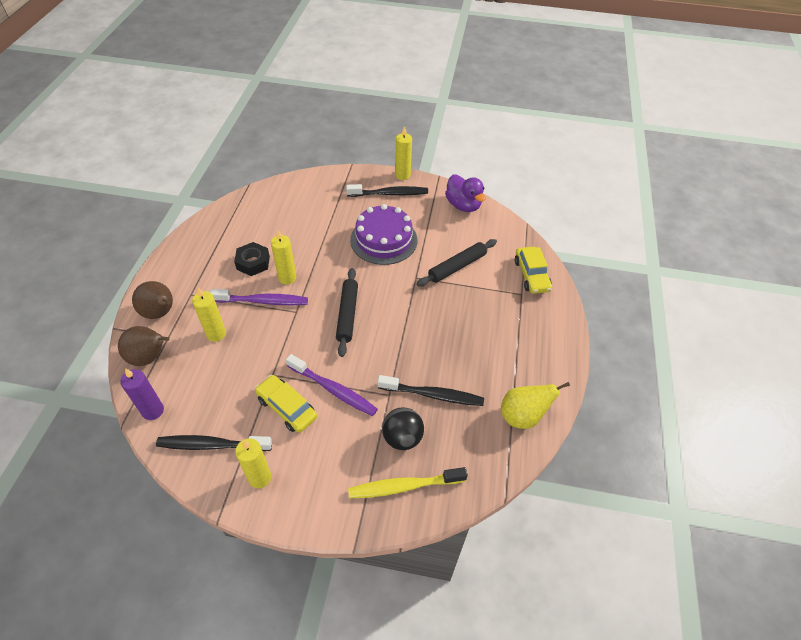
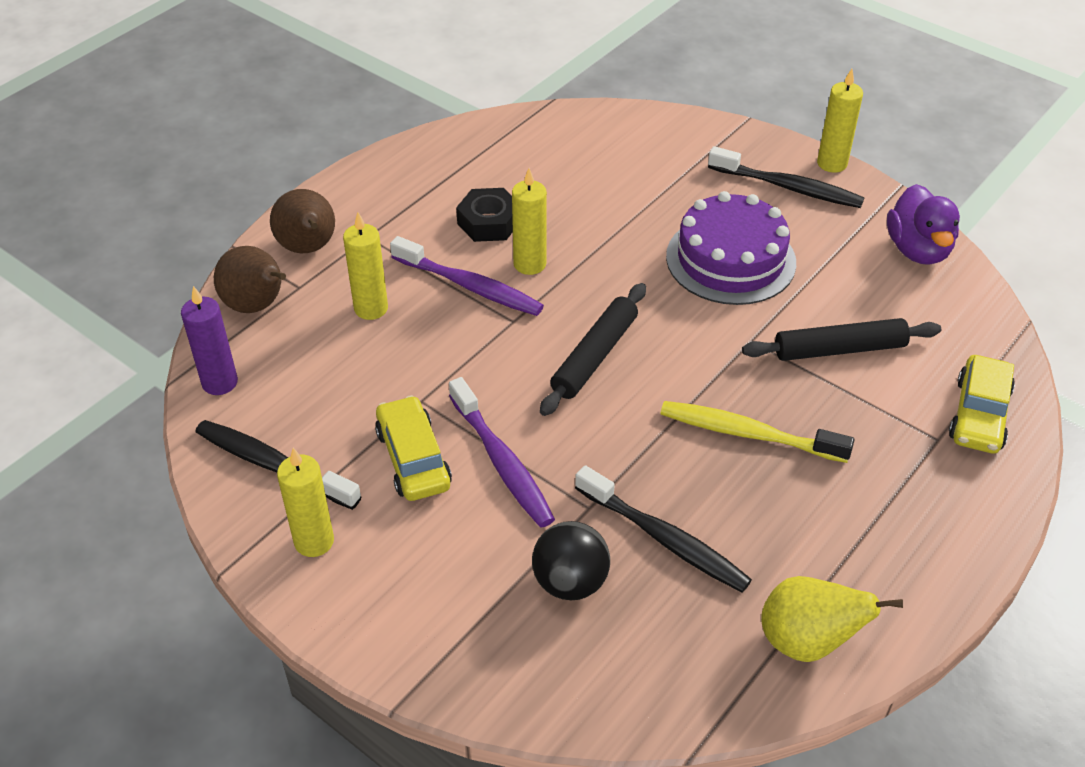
camera: 30 degrees right, 5 degrees down
yellow toothbrush [348,467,468,499] -> yellow toothbrush moved to [660,401,854,463]

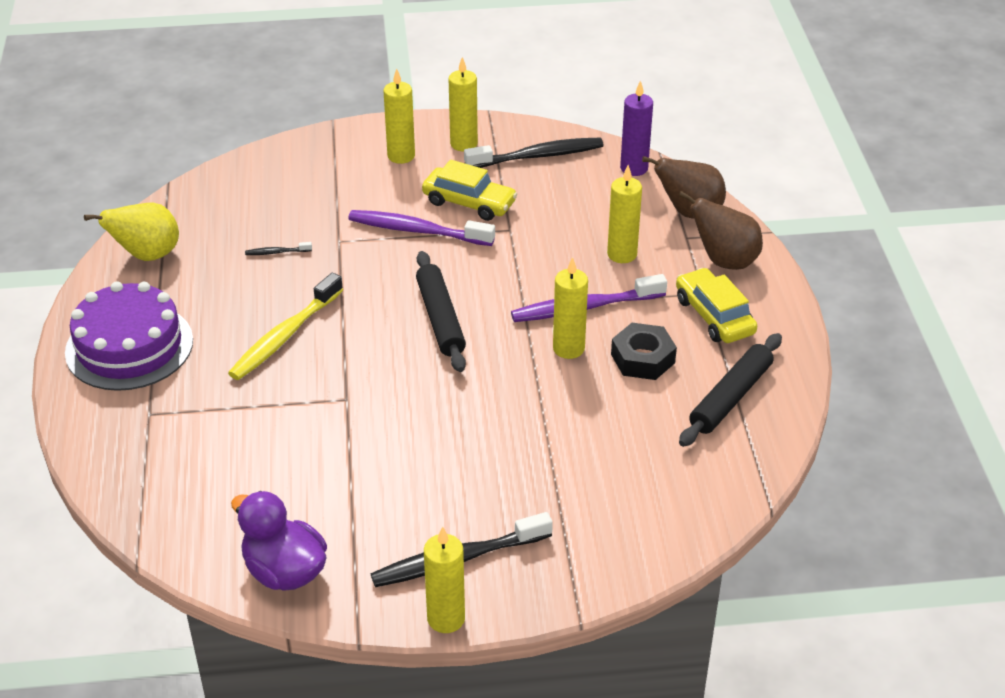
camera: 135 degrees right, 5 degrees down
black ball [532,521,610,600] -> none
black toothbrush [575,465,752,592] -> black toothbrush [245,242,312,255], size x0.43
yellow toothbrush [660,401,854,463] -> yellow toothbrush turned 150 degrees clockwise [228,273,343,380]
purple cake [666,191,796,305] -> purple cake moved to [65,281,193,391]
black rolling pin [742,318,941,361] -> black rolling pin moved to [679,333,782,447]
yellow car [949,355,1015,454] -> yellow car moved to [676,268,757,343]
none -> yellow candle [383,68,415,164]

